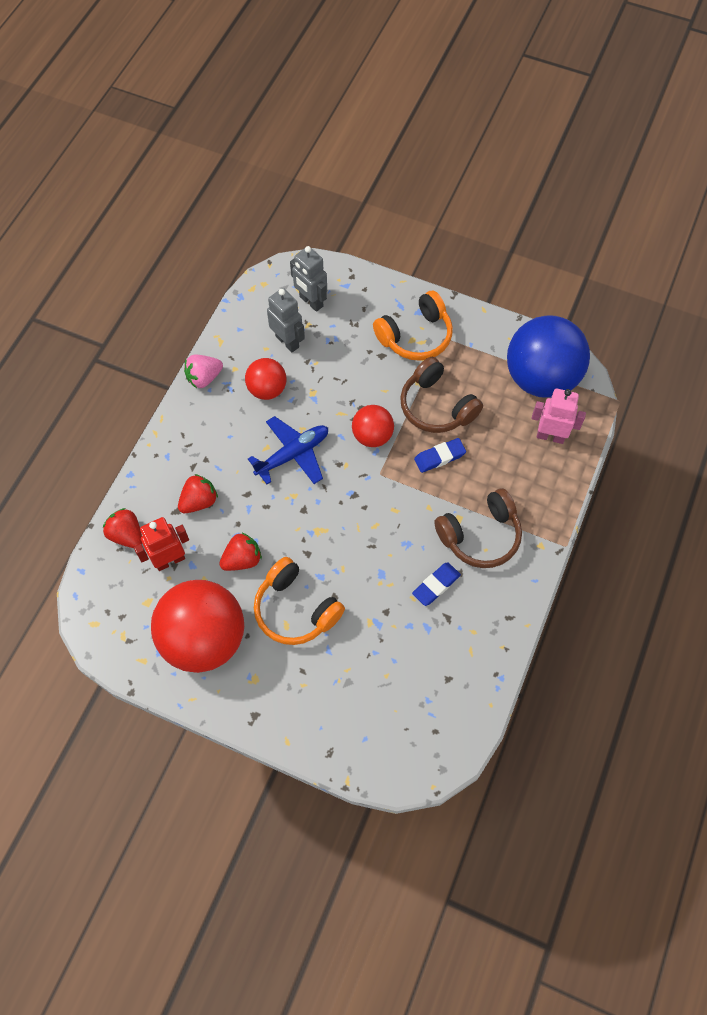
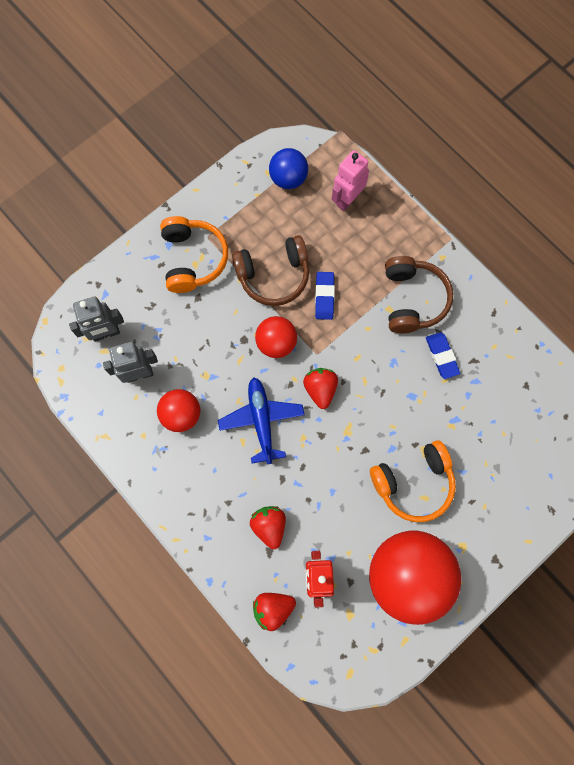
camera: 65 degrees left, 10 degrees up
pink strawberry [184,355,223,388] -> none
red strawberry [219,532,262,571] -> red strawberry moved to [303,368,338,409]
blue ball [507,315,590,398] -> blue ball [269,148,308,189], size x0.52

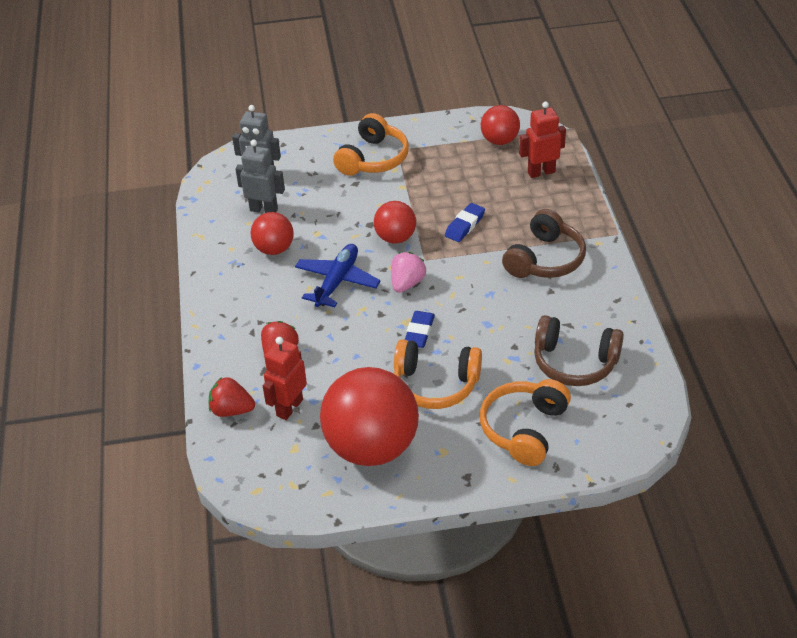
camera: 35 degrees right, 30 degrees down
brown headphones [232,235,309,306] -> brown headphones moved to [534,315,624,386]
blue ball [269,148,308,189] -> red ball [481,105,520,145]
red strawberry [303,368,338,409] -> pink strawberry [391,252,426,293]
pink robot [331,150,369,211] -> red robot [519,101,566,178]
blue eraser [426,332,460,379] -> blue eraser moved to [405,311,435,348]
none -> orange headphones [480,379,571,466]

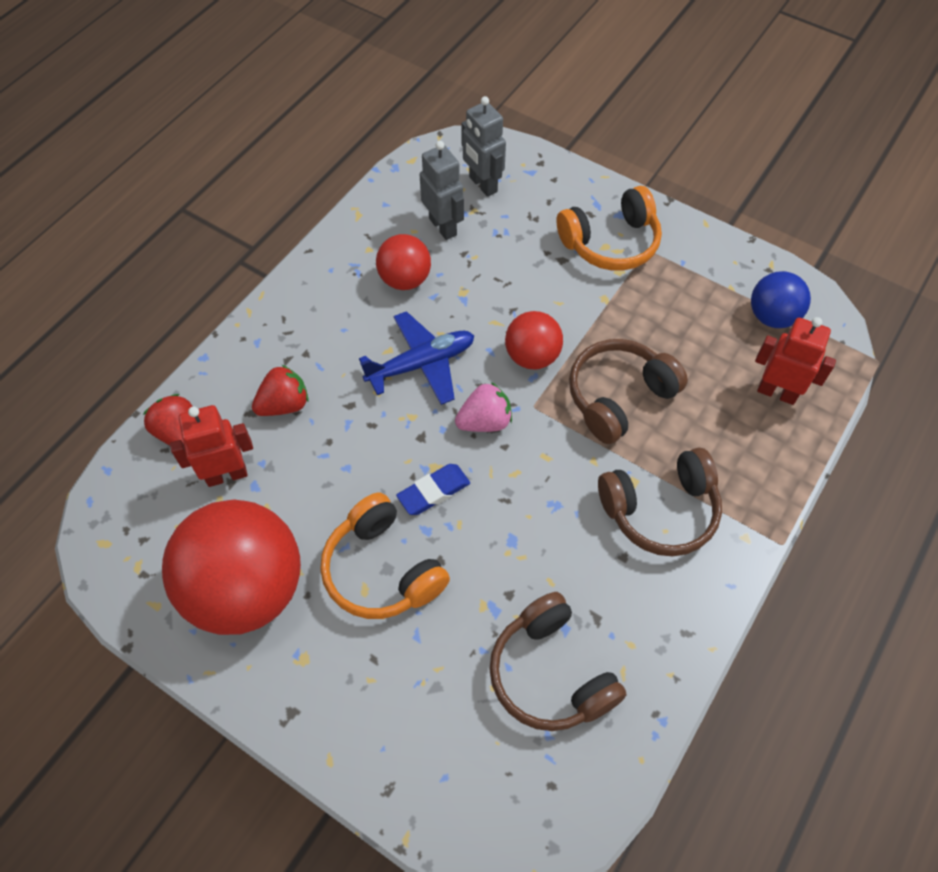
camera: 40 degrees right, 15 degrees up
blue eraser [445,203,485,242] -> brown headphones [569,339,688,444]
orange headphones [480,379,571,466] -> none
red ball [481,105,520,145] -> blue ball [751,271,811,328]

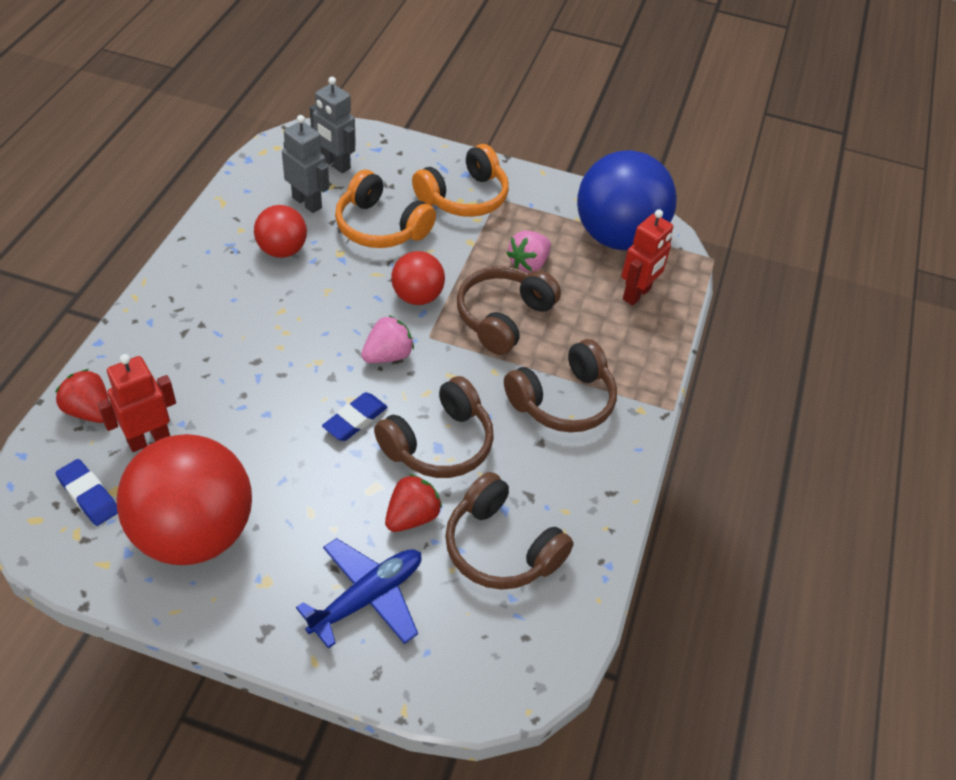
camera: 20 degrees left, 10 degrees down
red strawberry [252,365,308,416] -> red strawberry moved to [385,474,442,532]
orange headphones [320,493,450,619] -> orange headphones moved to [335,170,436,248]
blue plane [359,311,474,405] -> blue plane moved to [296,538,422,649]
blue ball [751,271,811,328] -> blue ball [577,150,677,250], size x1.94
red robot [755,317,836,405] -> red robot turned 120 degrees clockwise [621,209,673,305]
none -> blue eraser [55,459,118,526]
none -> brown headphones [374,376,494,478]
none -> pink strawberry [506,231,551,273]

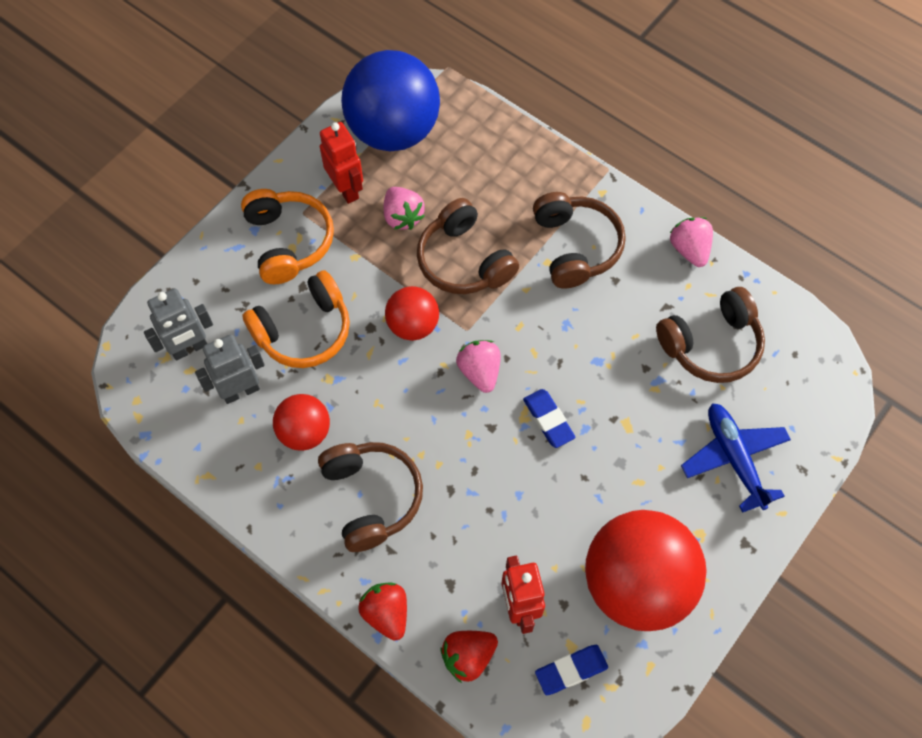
camera: 65 degrees left, 15 degrees up
brown headphones [374,376,494,478] -> brown headphones moved to [318,442,423,552]
red strawberry [385,474,442,532] -> red strawberry moved to [358,582,407,641]
red robot [621,209,673,305] -> red robot moved to [320,122,363,204]
none -> pink strawberry [670,217,713,267]

